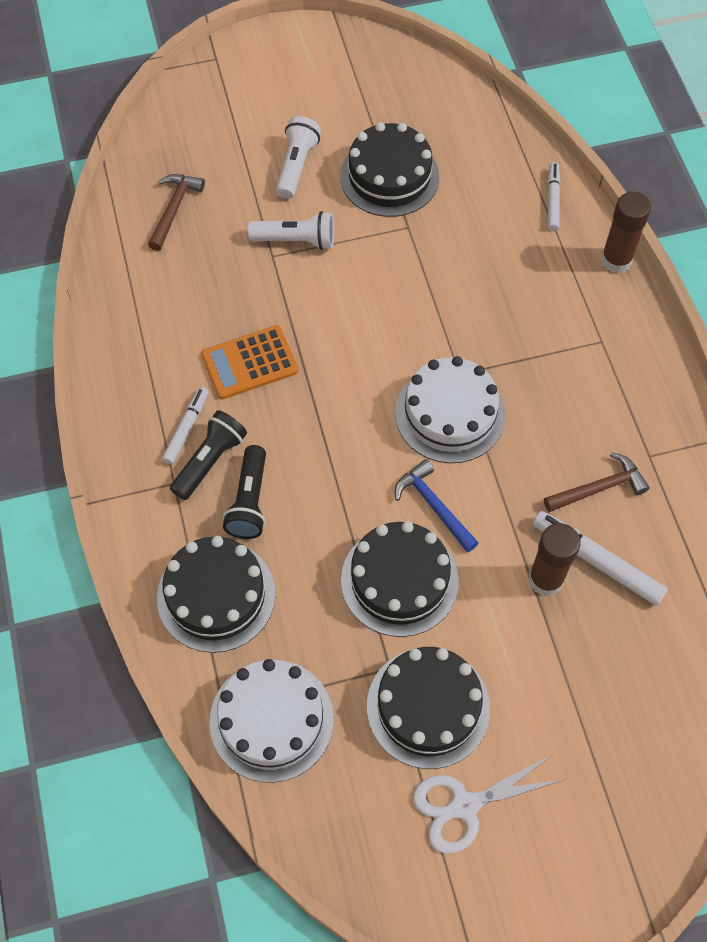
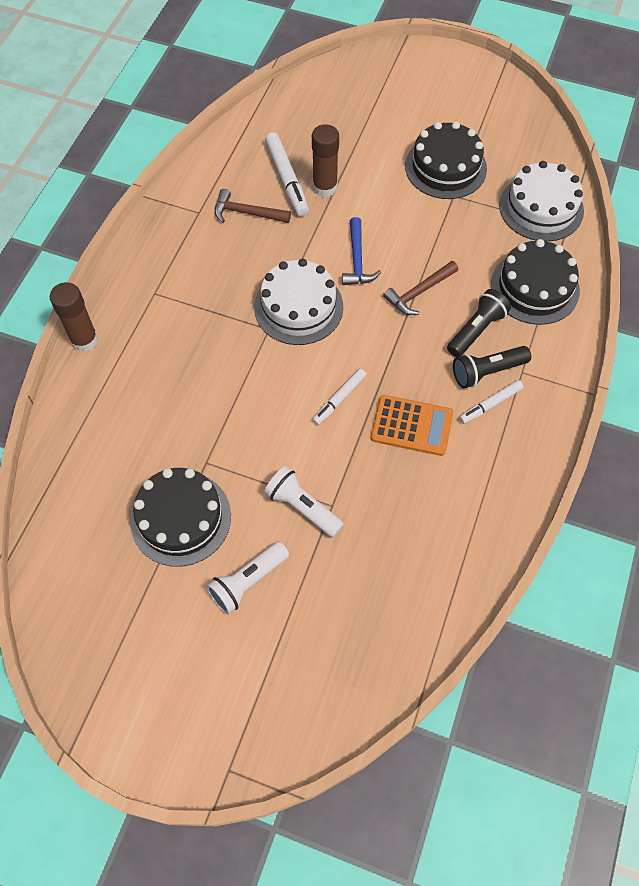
camera: 145 degrees left, 0 degrees up
brown hammer [148,174,205,251] -> brown hammer moved to [383,261,458,315]
black cake [341,521,459,637] -> none
white scissors [413,755,565,854] -> none
white marker [548,162,560,231] -> white marker moved to [312,368,366,425]

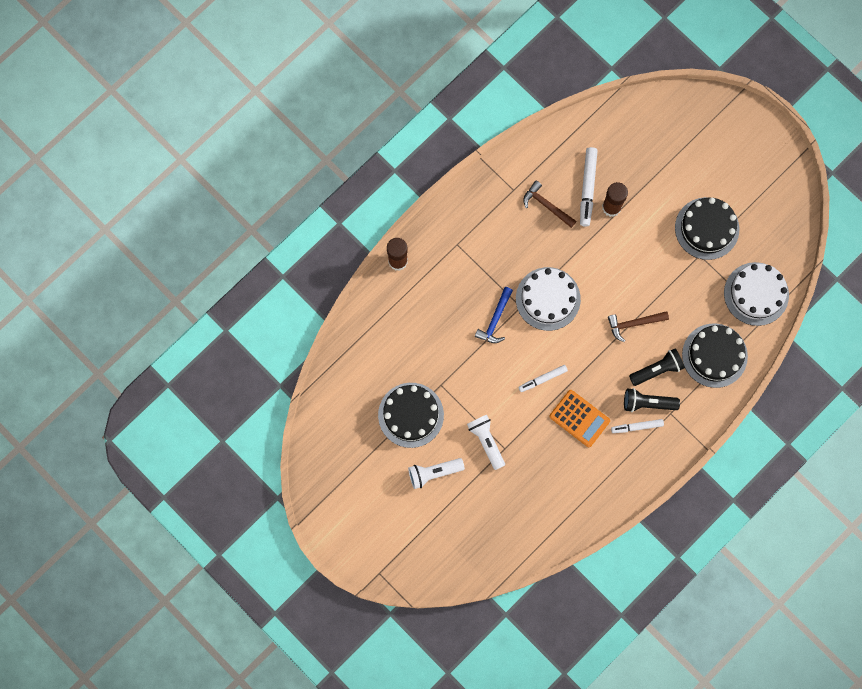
camera: 25 degrees right, 15 degrees up
blue hammer [342,217,381,285] -> blue hammer moved to [475,287,513,343]

